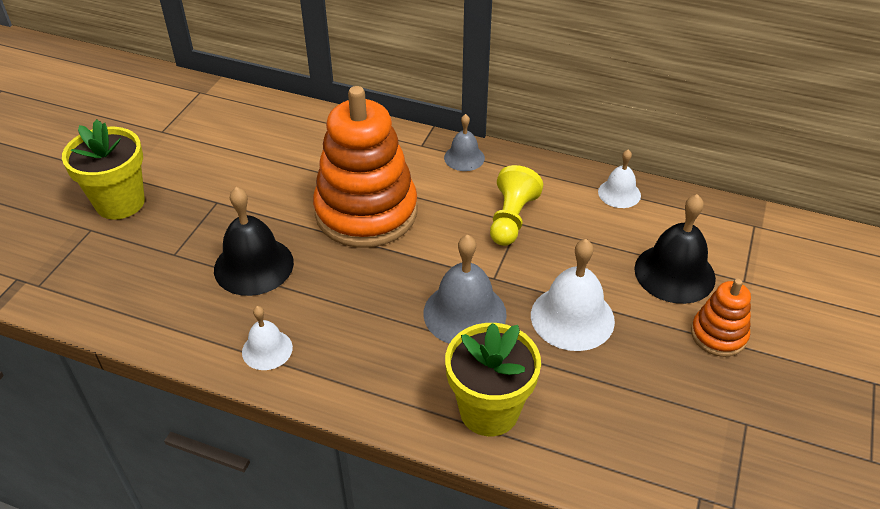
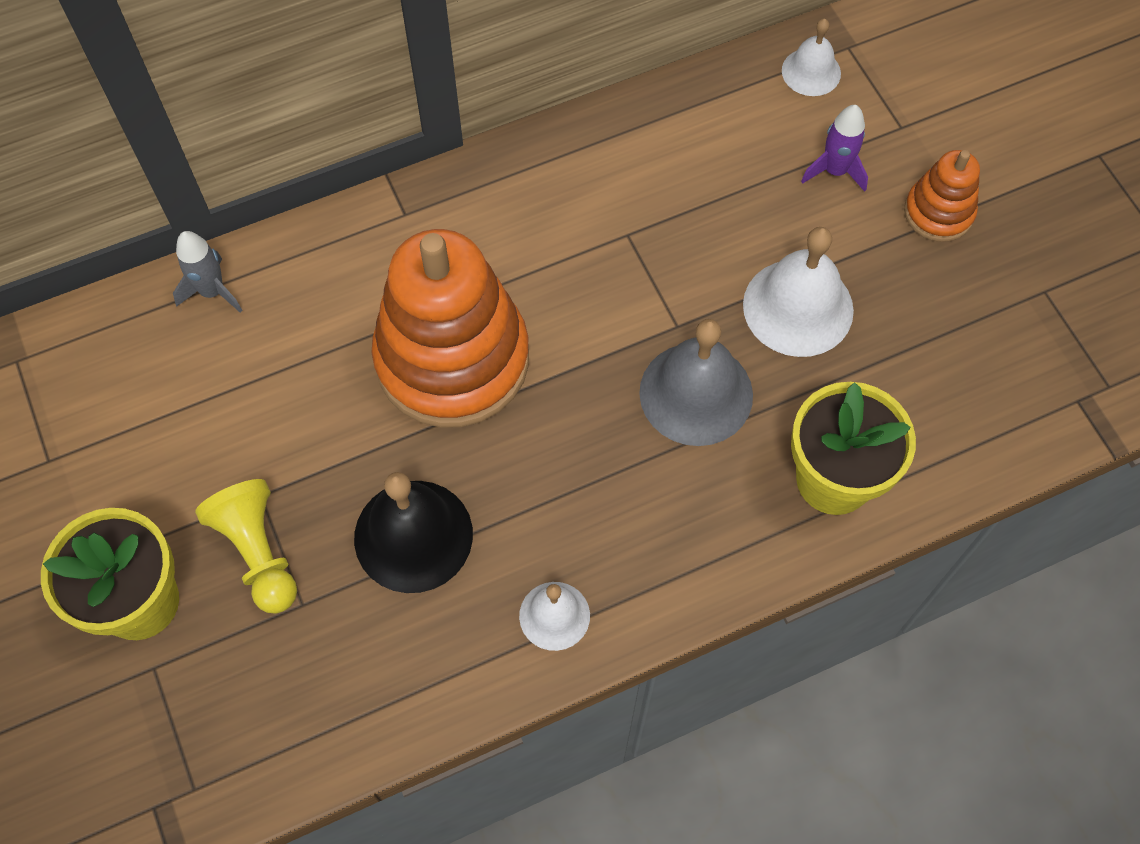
camera: 45 degrees left, 20 degrees up
grey bell [444,114,485,171] -> none
yellow pawn [490,165,543,246] -> yellow pawn moved to [195,479,297,614]
white bell [598,149,641,208] -> white bell moved to [782,19,841,96]
black bell [634,194,716,304] -> purple rocket [801,105,868,192]
none -> grey rocket [173,231,242,313]

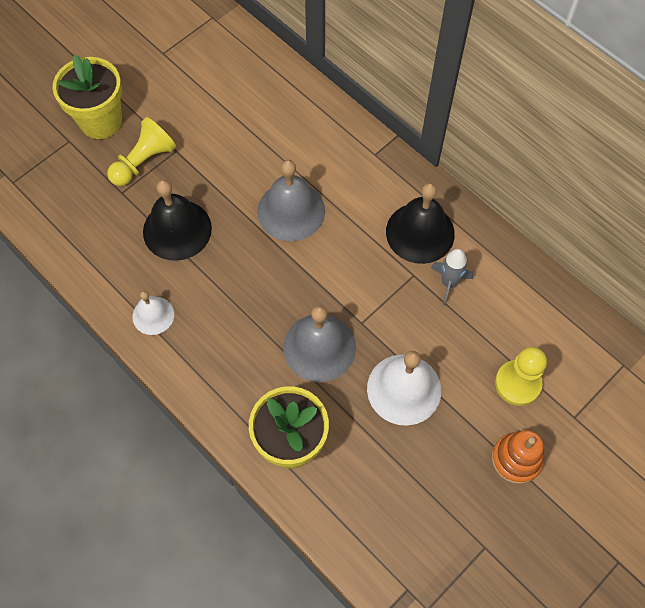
camera: 70 degrees right, 0 degrees up
grey rocket [173,231,242,313] -> grey rocket moved to [431,249,473,305]
orange stacking toy [372,229,529,428] -> grey bell [257,160,325,241]
white bell [782,19,841,96] -> none
purple rocket [801,105,868,192] -> yellow pawn [495,347,547,406]
none -> black bell [386,183,455,264]

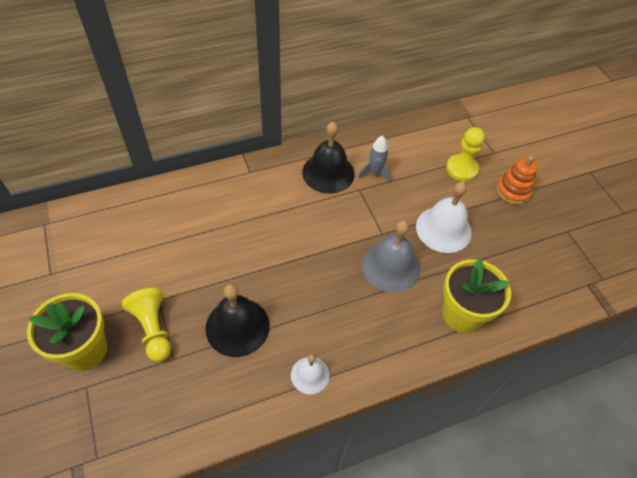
camera: 70 degrees left, 10 degrees down
grey bell [257,160,325,241] -> none

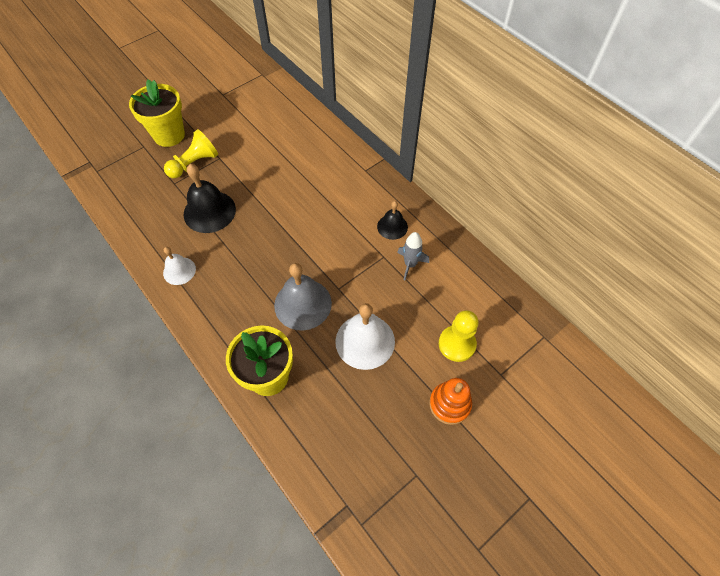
camera: 75 degrees right, 5 degrees up
black bell [302,122,355,194] -> black bell [377,201,408,240], size x0.58

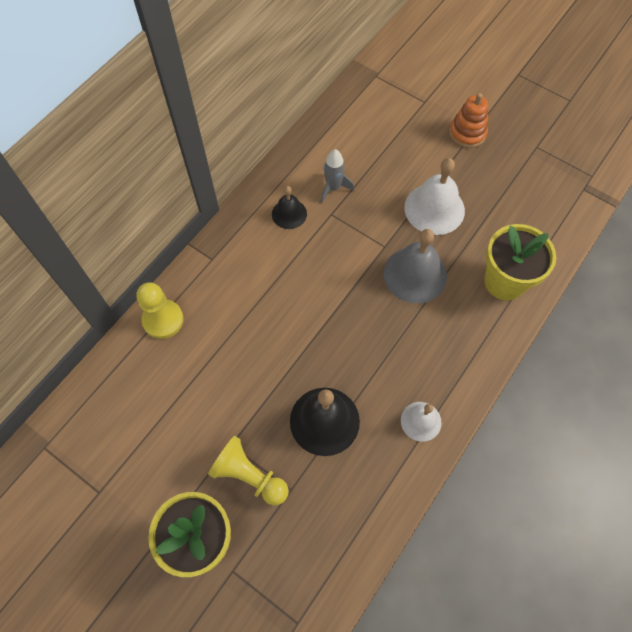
camera: 105 degrees left, 5 degrees up
yellow pawn [439,310,479,362] -> yellow pawn moved to [136,282,183,339]

